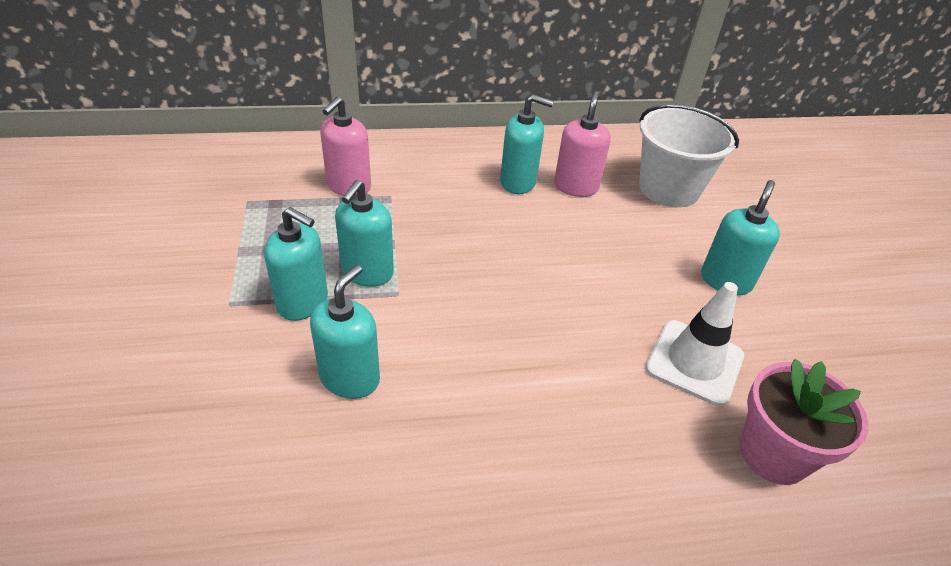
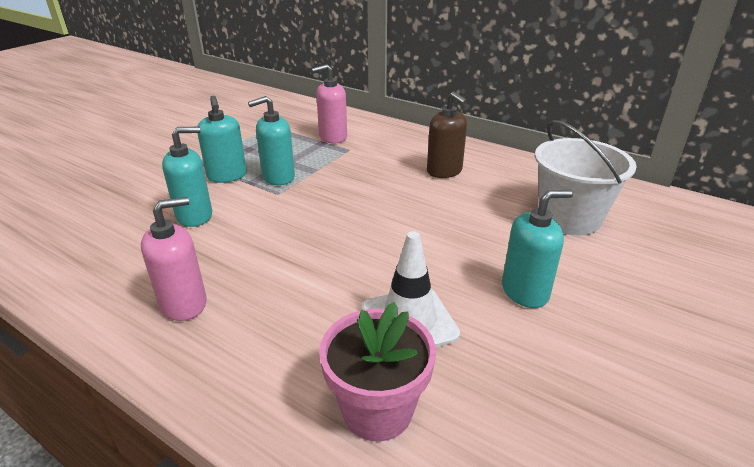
camera: 45 degrees right, 10 degrees down
turquoise soap dispenser [500,94,554,194] -> brown soap dispenser [427,91,467,178]
pink soap dispenser [554,91,611,197] -> pink soap dispenser moved to [141,197,207,321]

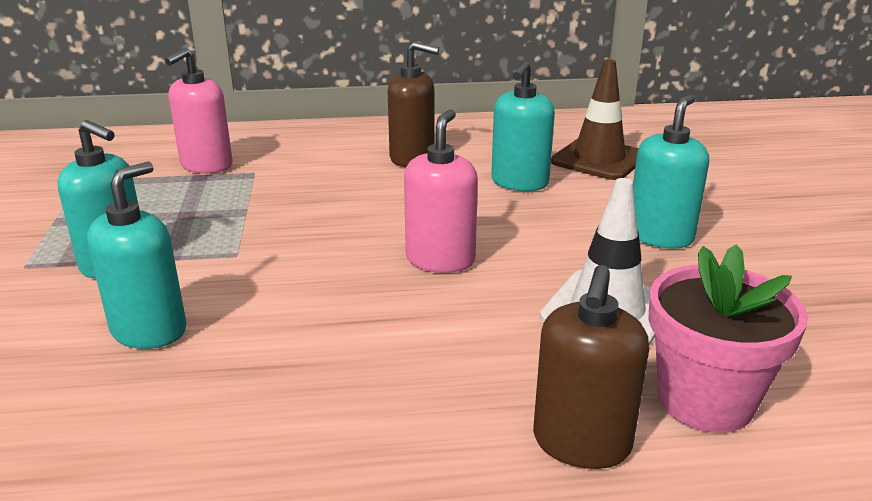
camera: 40 degrees left, 5 degrees down
pink soap dispenser [141,197,207,321] -> pink soap dispenser moved to [404,110,478,273]
turquoise soap dispenser [248,96,295,185] -> turquoise soap dispenser moved to [491,60,555,191]
white bucket [535,120,637,235] -> brown traffic cone [551,59,639,180]
none -> brown soap dispenser [533,265,649,469]

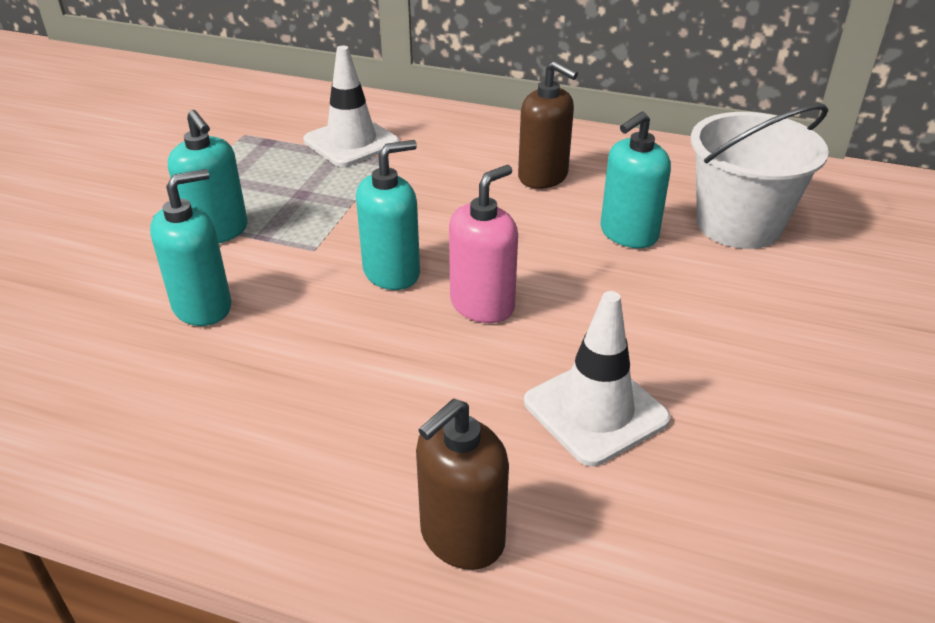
camera: 25 degrees right, 10 degrees up
pink soap dispenser [165,48,233,174] -> white traffic cone [303,45,400,167]
brown traffic cone [551,59,639,180] -> white bucket [691,104,829,249]
turquoise soap dispenser [633,94,709,249] -> turquoise soap dispenser moved to [356,140,420,290]
pink flower pot [648,244,808,433] -> none

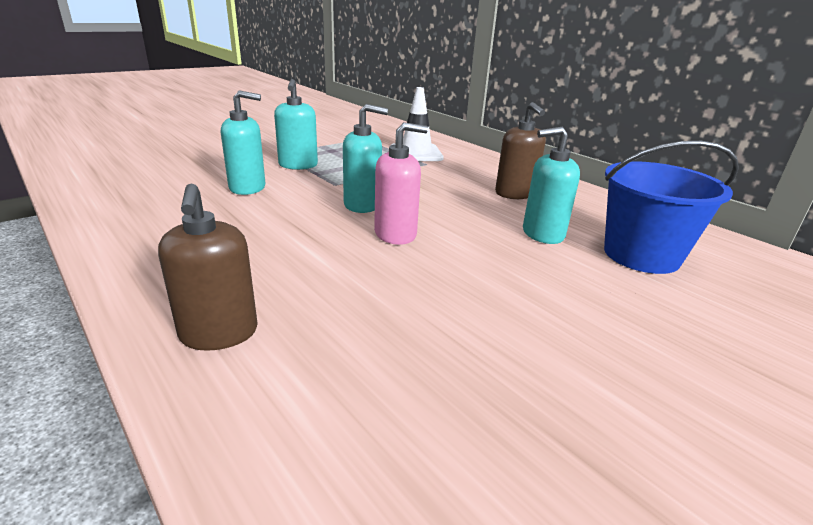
camera: 30 degrees right, 10 degrees down
brown soap dispenser [416,398,509,570] -> brown soap dispenser turned 90 degrees counterclockwise [158,184,258,351]
white traffic cone [524,291,671,466] -> none
white bucket [691,104,829,249] -> blue bucket [604,141,739,274]

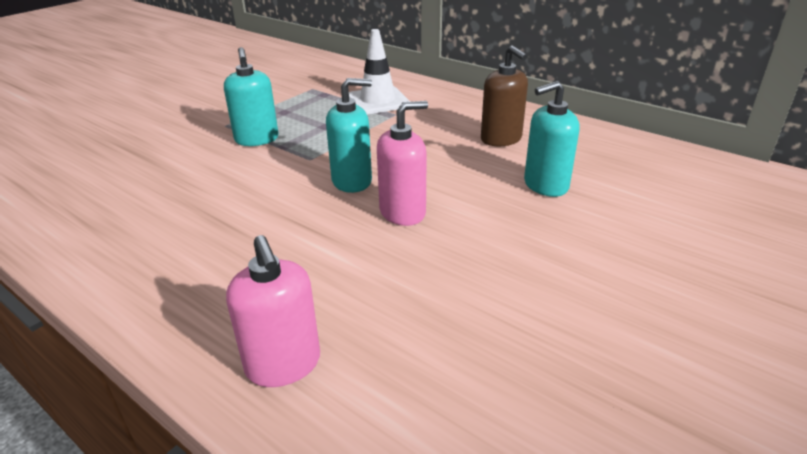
camera: 10 degrees left, 5 degrees up
brown soap dispenser [158,184,258,351] -> pink soap dispenser [226,235,320,387]
turquoise soap dispenser [221,90,265,195] -> none
blue bucket [604,141,739,274] -> none

